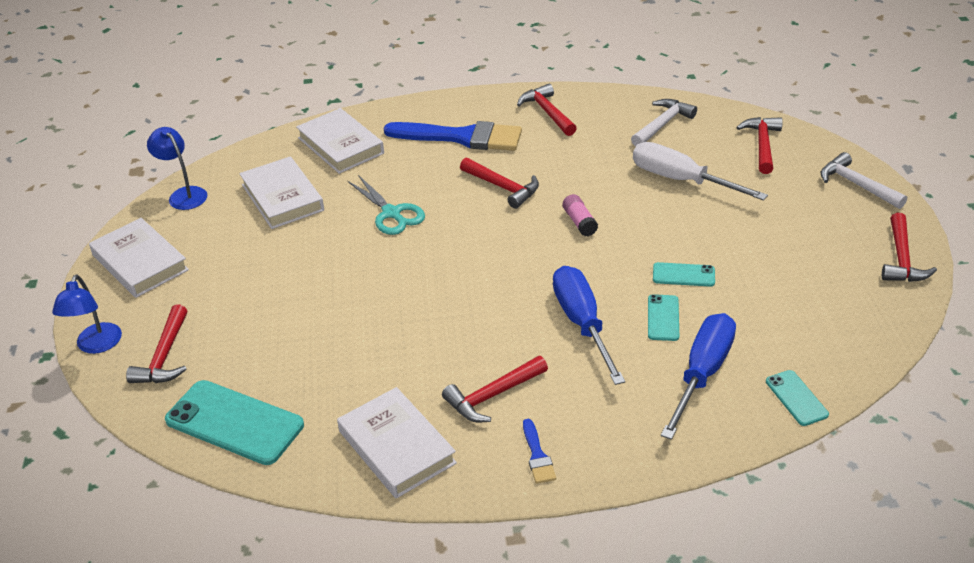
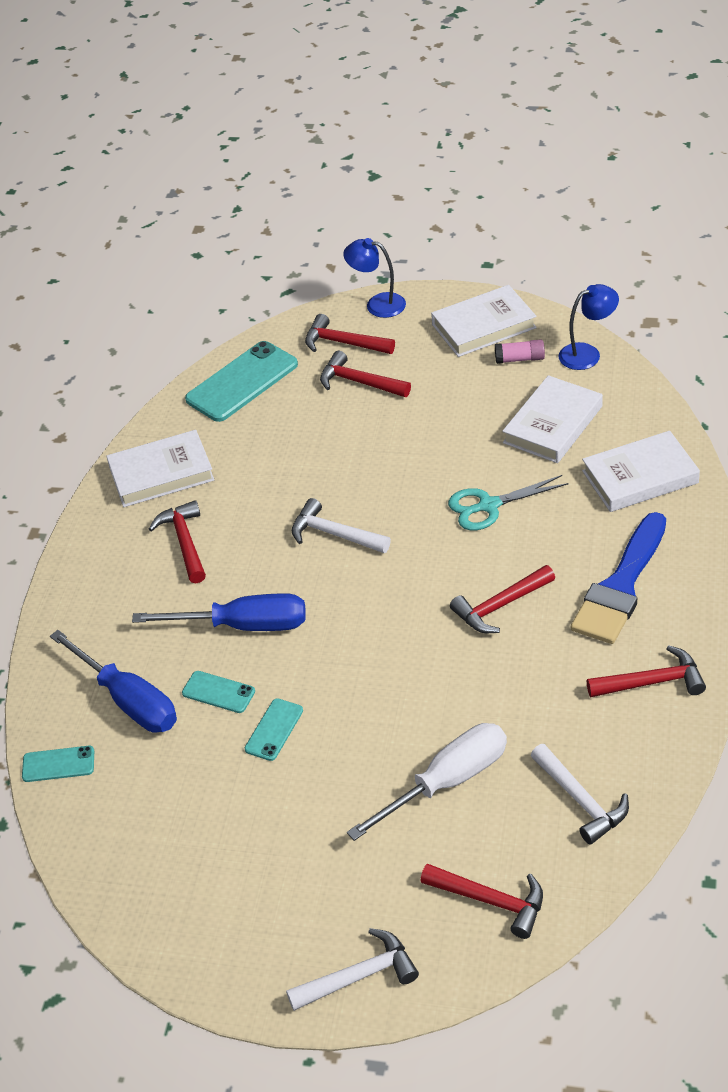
camera: 110 degrees right, 5 degrees up
white book [239,156,324,229] -> white book turned 45 degrees counterclockwise [502,375,603,463]
blue brush [523,419,556,484] -> none
pink glue stick [563,194,598,236] -> pink glue stick moved to [495,339,545,364]
red hammer [882,213,937,282] -> red hammer moved to [320,351,411,397]
none -> white hammer [292,498,391,553]

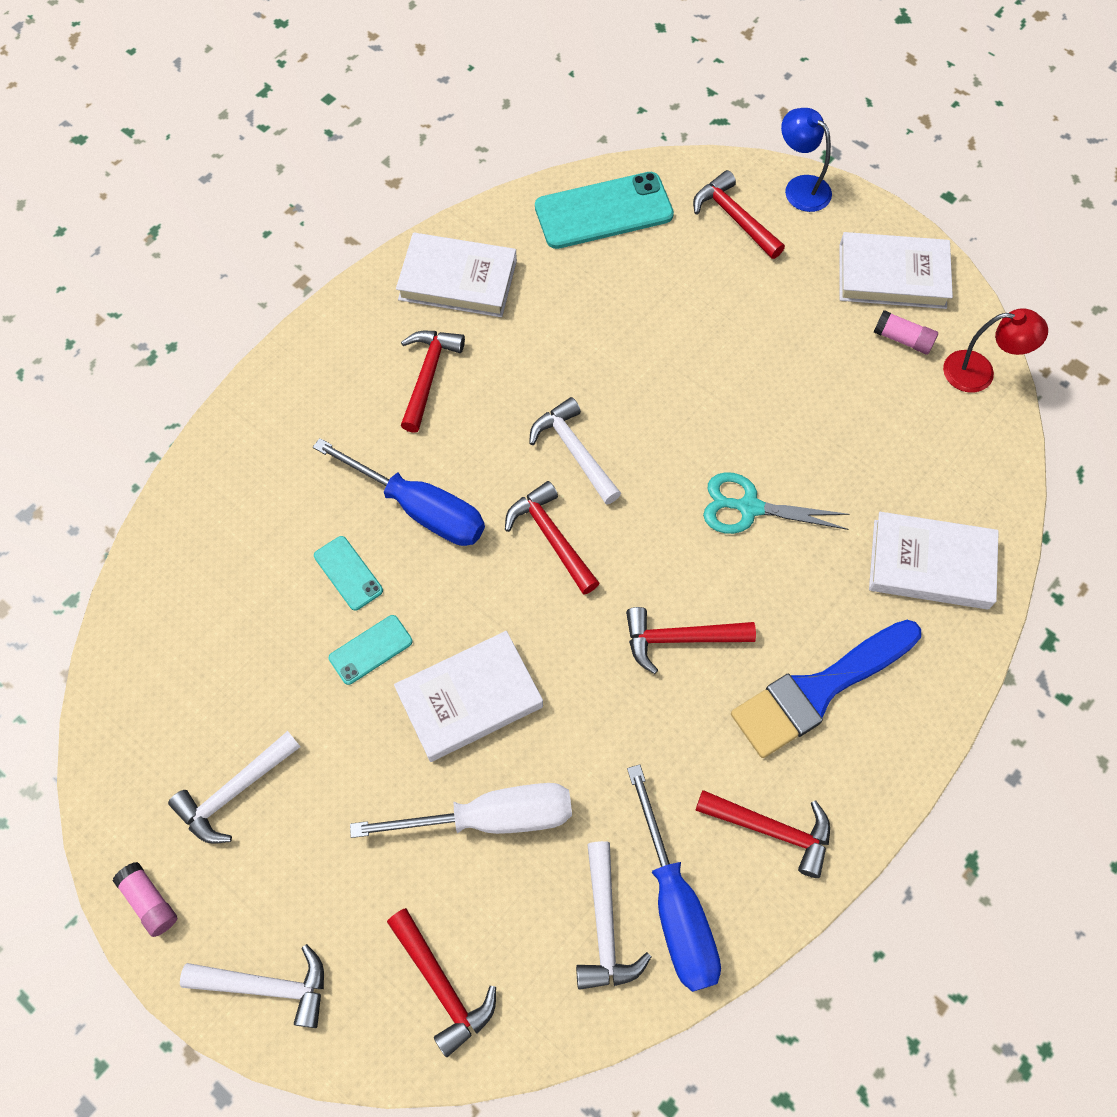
camera: 25 degrees right, 20 degrees up
turquoise phone [22,746,94,782] -> none
blue screwdriver [50,630,177,733] -> blue screwdriver moved to [627,764,721,992]
red hammer [320,351,411,397] -> red hammer moved to [505,481,599,594]
white book [502,375,603,463] -> white book moved to [394,631,543,762]
blue lamp [559,284,619,370] -> red lamp [943,308,1048,393]
none -> pink glue stick [112,862,177,937]
none -> white hammer [168,731,300,844]

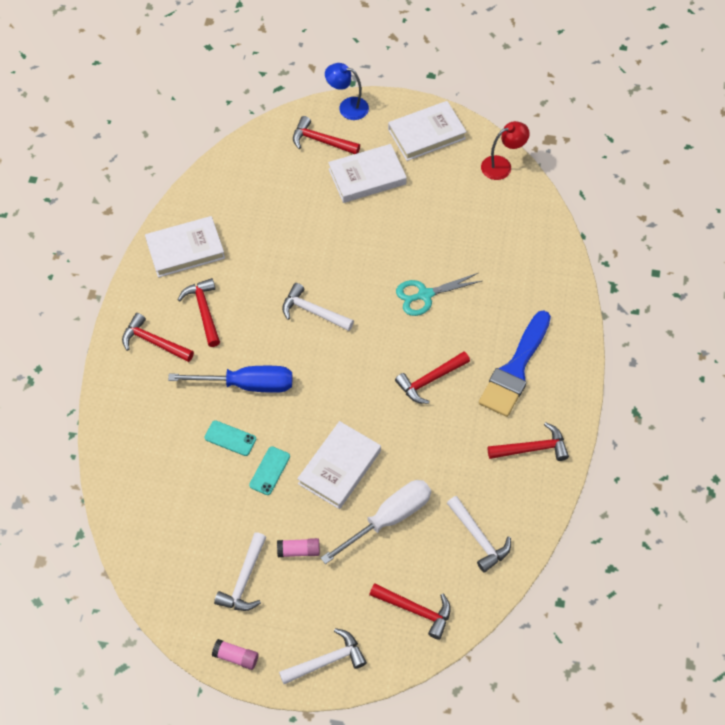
camera: 30 degrees left, 5 degrees down
red hammer [505,481,599,594] -> red hammer moved to [122,313,194,362]
turquoise phone [535,172,674,249] -> none
blue screwdriver [627,764,721,992] -> none
white book [869,512,999,610] -> white book moved to [328,144,407,203]
pink glue stick [874,310,938,354] -> pink glue stick moved to [277,538,320,557]

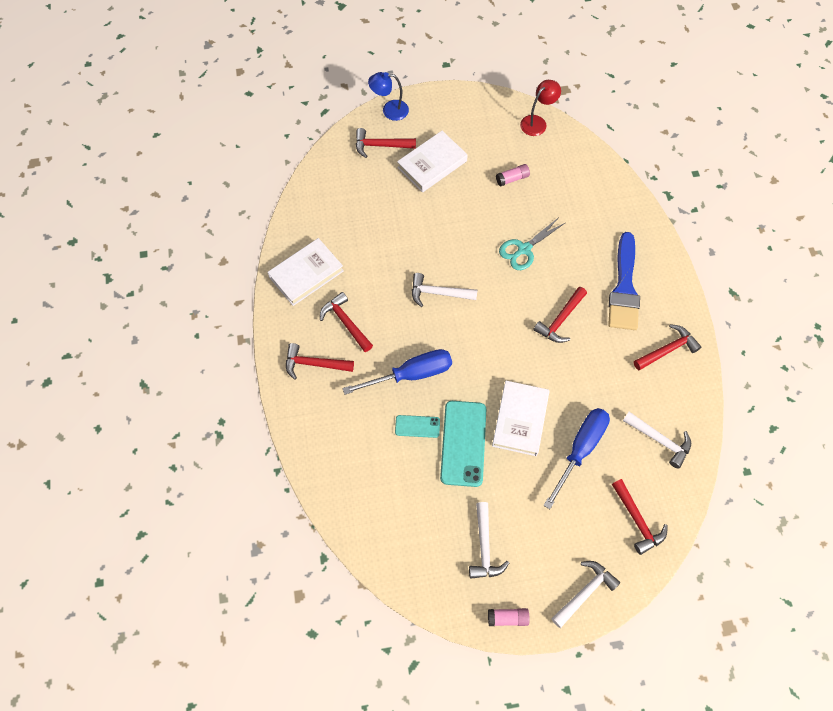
camera: 20 degrees left, 5 degrees up
turquoise phone [249,446,290,495] -> turquoise phone [440,401,486,487], size x1.95
pink glue stick [277,538,320,557] -> pink glue stick moved to [496,164,530,186]
white screwdriver [321,480,431,564] -> blue screwdriver [543,408,610,509]
red hammer [369,583,451,640] -> red hammer turned 60 degrees clockwise [612,479,668,555]
white book [388,101,467,161] -> none

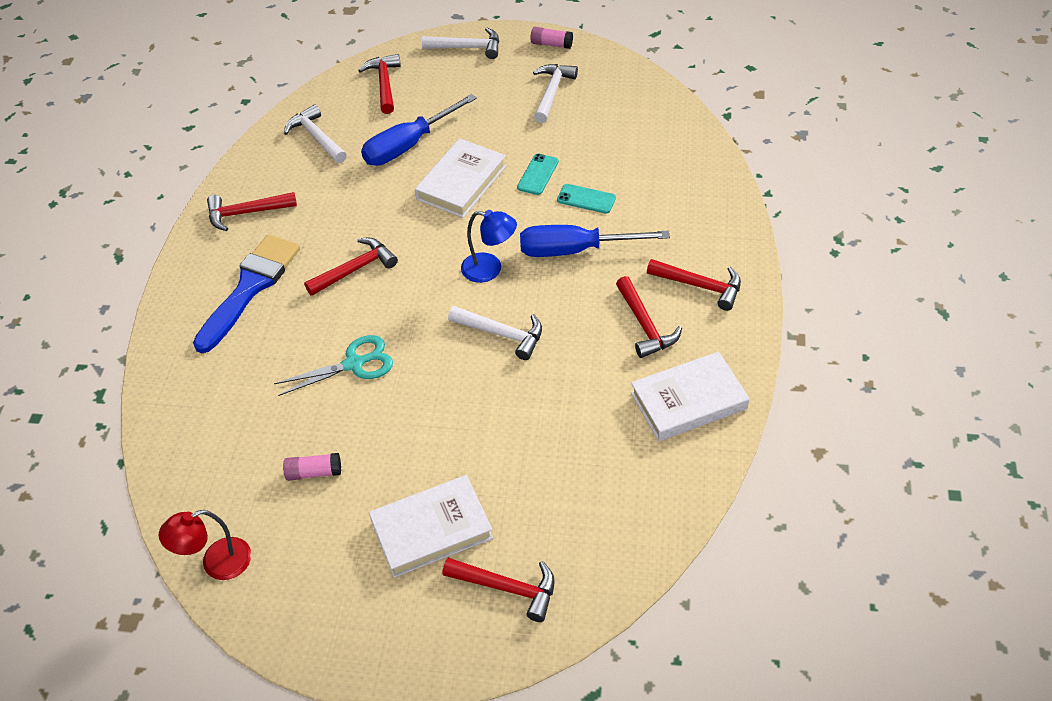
camera: 160 degrees left, 15 degrees down
blue lamp [368,72,409,121] -> blue lamp moved to [461,210,517,283]
turquoise phone [440,401,486,487] -> turquoise phone [517,154,559,195], size x0.51
white hammer [551,561,621,628] -> white hammer turned 150 degrees counterclockwise [422,27,499,59]

